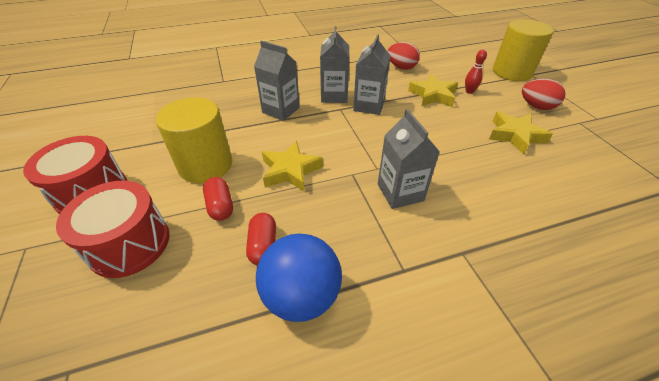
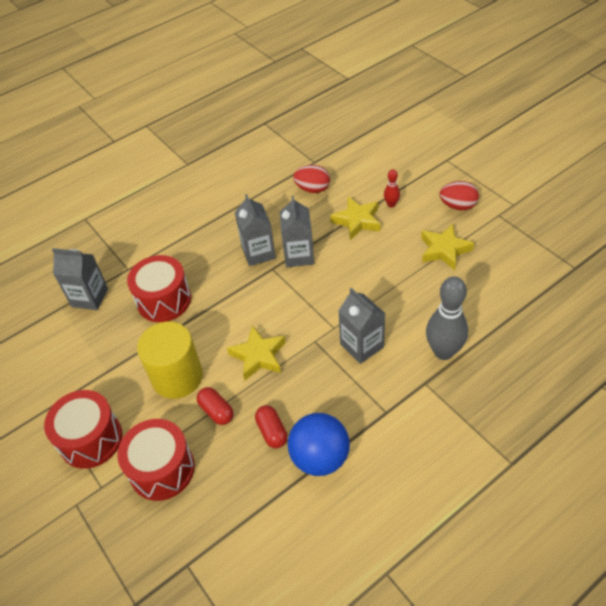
camera: 15 degrees left, 5 degrees up
grey carton [254,41,300,121] -> grey carton moved to [52,248,108,310]
yellow cylinder [493,19,553,81] -> none
none -> red drum [127,255,191,322]
none -> grey bowling pin [426,276,468,360]

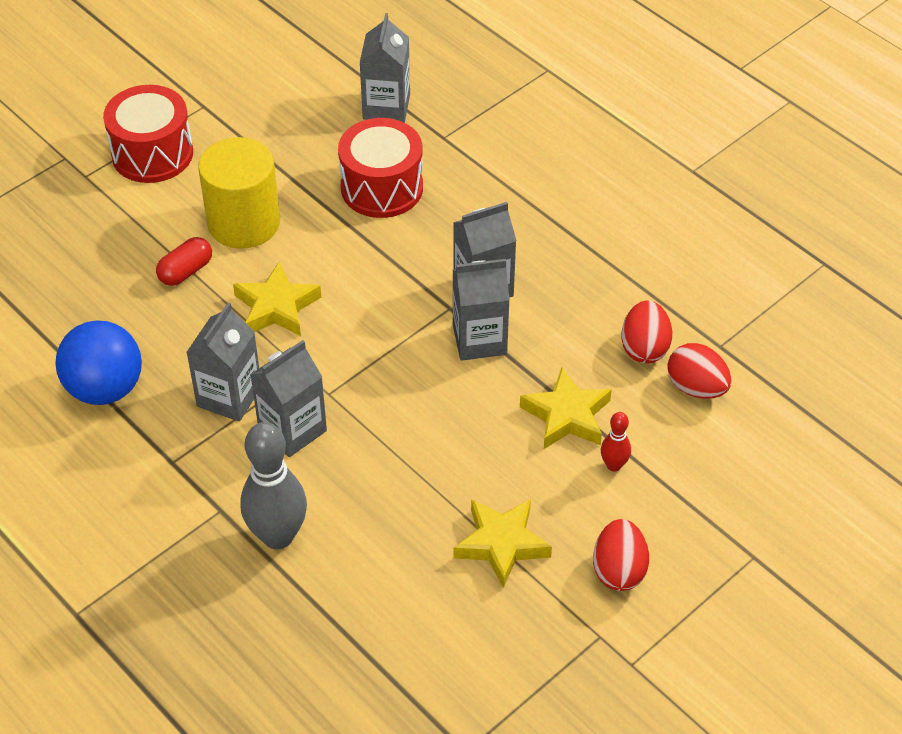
camera: 80 degrees right, 0 degrees up
red drum [117,419,195,501] -> none
red capsule [255,405,288,448] -> none
none -> grey carton [186,303,259,422]
none -> red egg [667,343,731,399]

